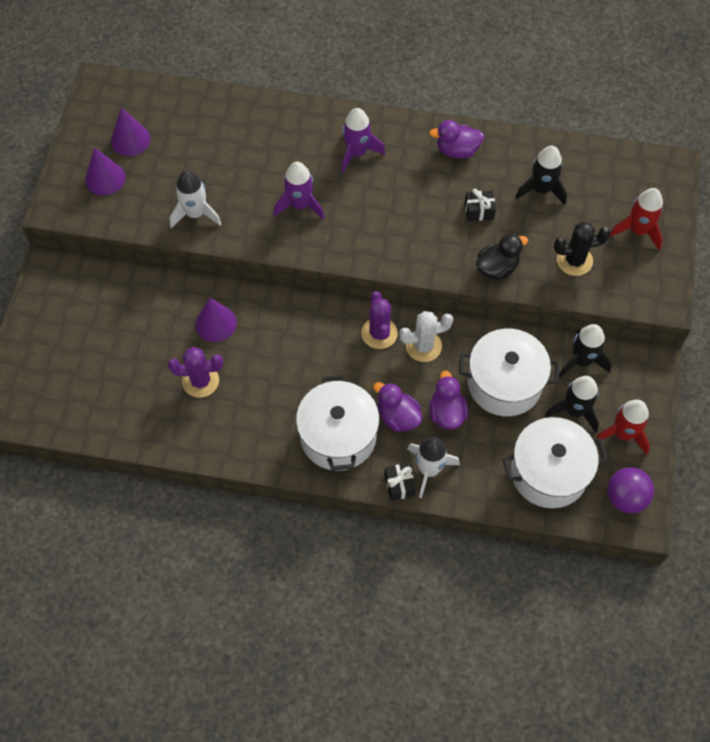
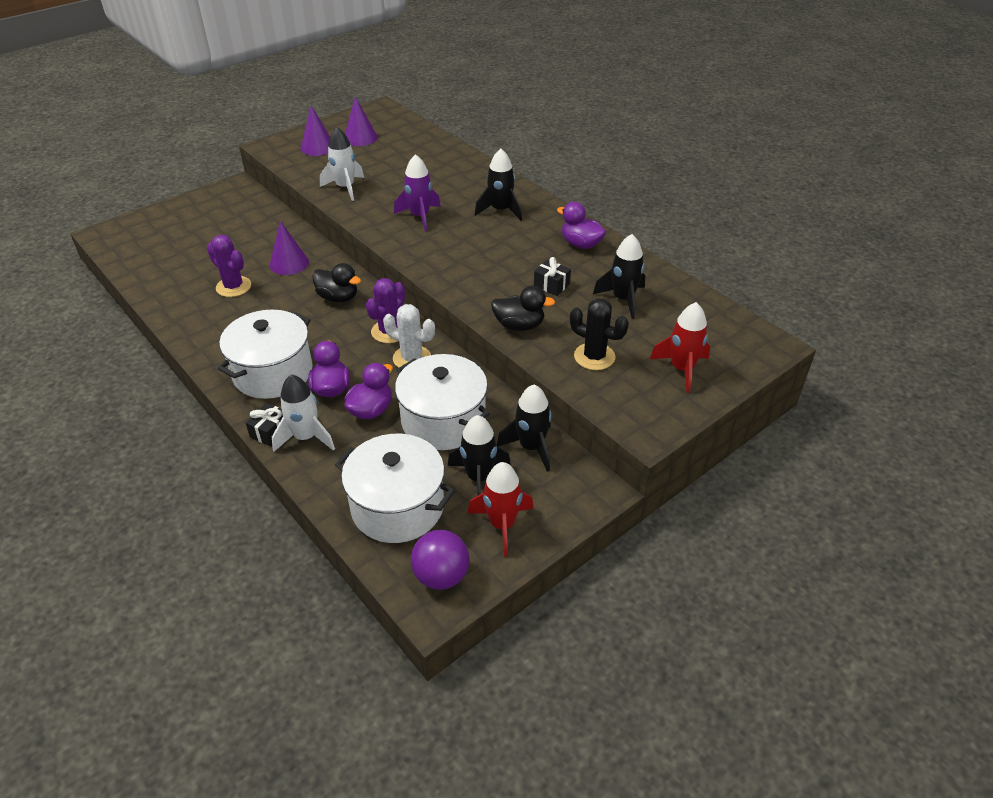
camera: 40 degrees right, 20 degrees down
purple rocket [341,108,385,174] -> black rocket [475,149,522,221]
none -> black duck [312,263,361,302]

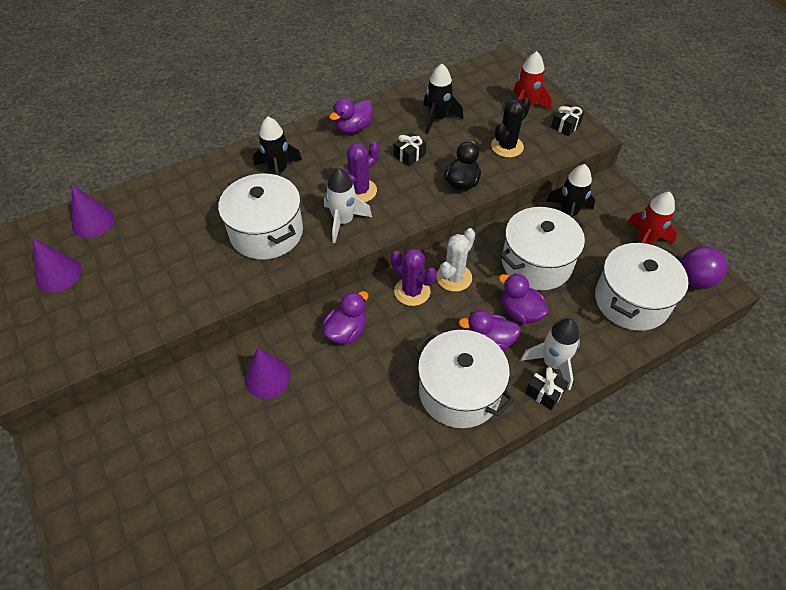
camera: 80 degrees left, 10 degrees up
purple cactus [207,235,251,297] -> purple cactus moved to [339,142,380,202]
purple cone [300,106,330,156] -> purple cone moved to [72,185,115,238]
black duck [312,263,361,302] -> purple duck [323,291,369,344]
white rocket [320,127,364,201] -> white rocket moved to [324,168,372,243]
purple rocket [394,154,441,232] -> white pot [218,173,303,260]
black rocket [448,415,511,496] -> none
none -> black gift [551,104,584,136]

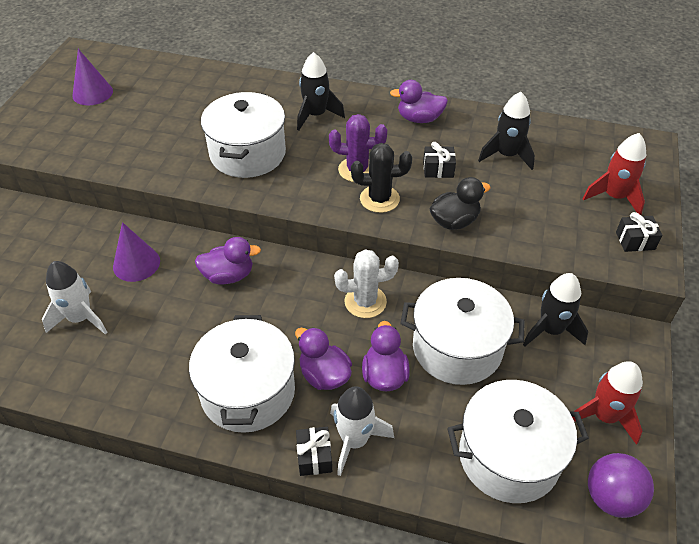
camera: 45 degrees right, 5 degrees down
purple cone [72,185,115,238] -> none
white rocket [324,168,372,243] -> white rocket moved to [42,261,108,335]
purple cactus [391,248,437,306] -> none
black cactus [491,97,531,158] -> black cactus moved to [351,143,412,213]

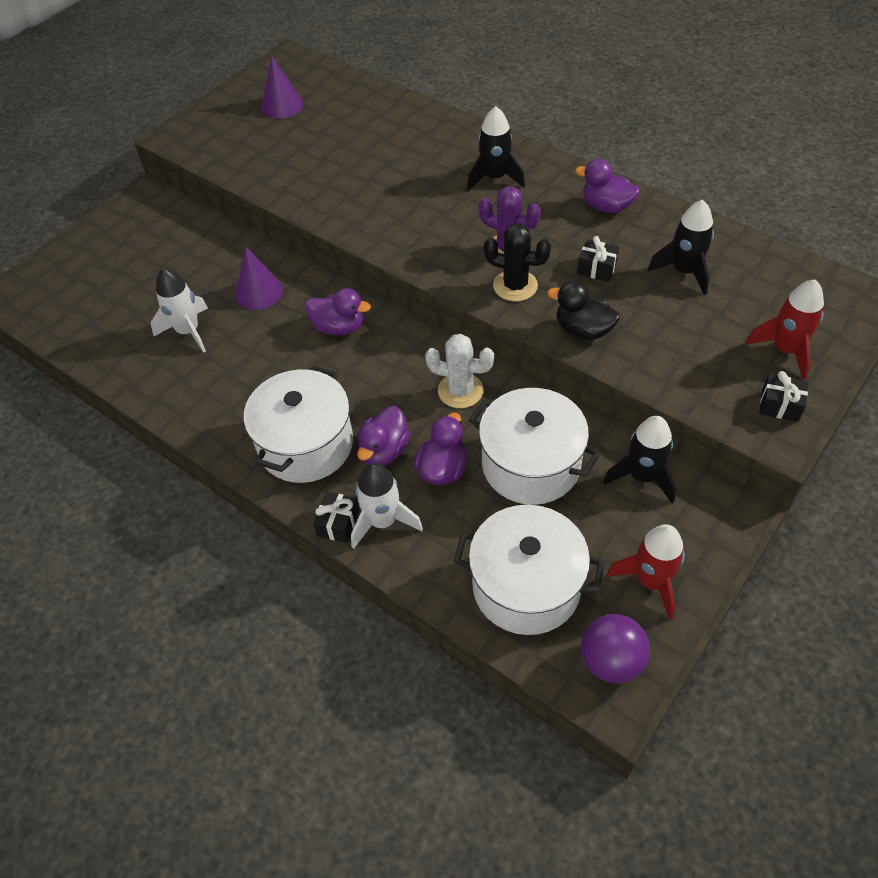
camera: 25 degrees right, 5 degrees up
white pot [201,92,286,178] -> none
purple duck [295,327,352,390] -> purple duck turned 135 degrees counterclockwise [357,406,411,466]
black duck [430,177,491,230] -> black duck turned 150 degrees counterclockwise [548,281,620,340]

